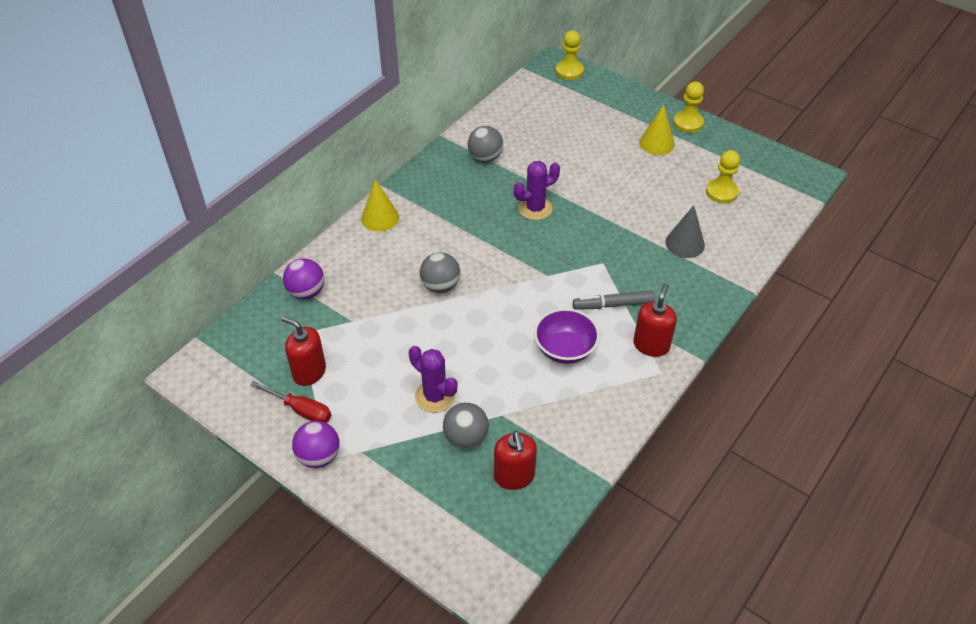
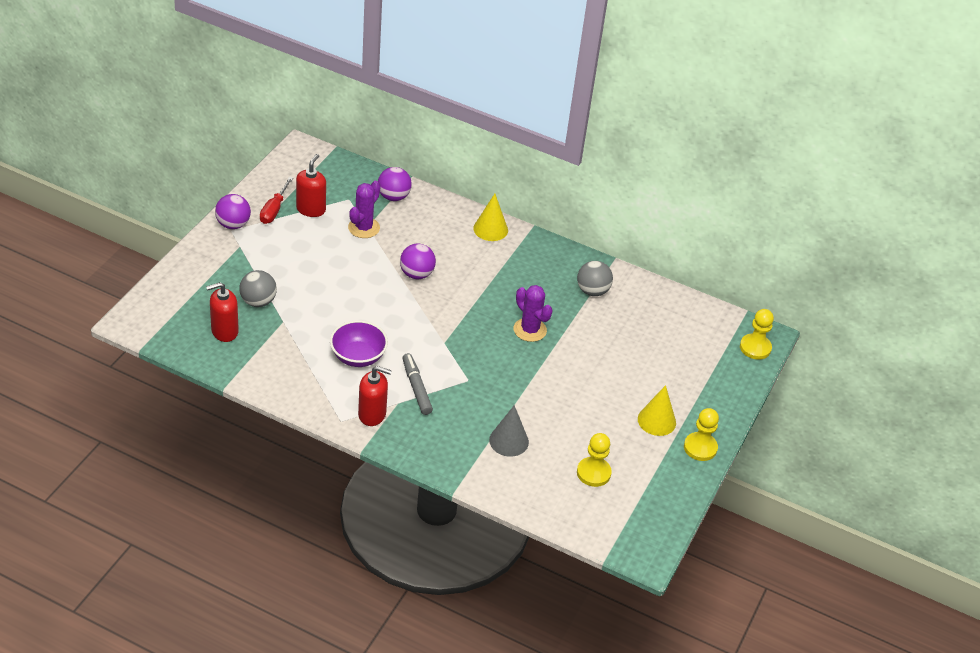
camera: 75 degrees right, 5 degrees down
purple cactus [409,346,458,413] -> purple cactus moved to [348,181,381,238]
grey ball [420,252,460,293] -> purple ball [400,243,436,279]

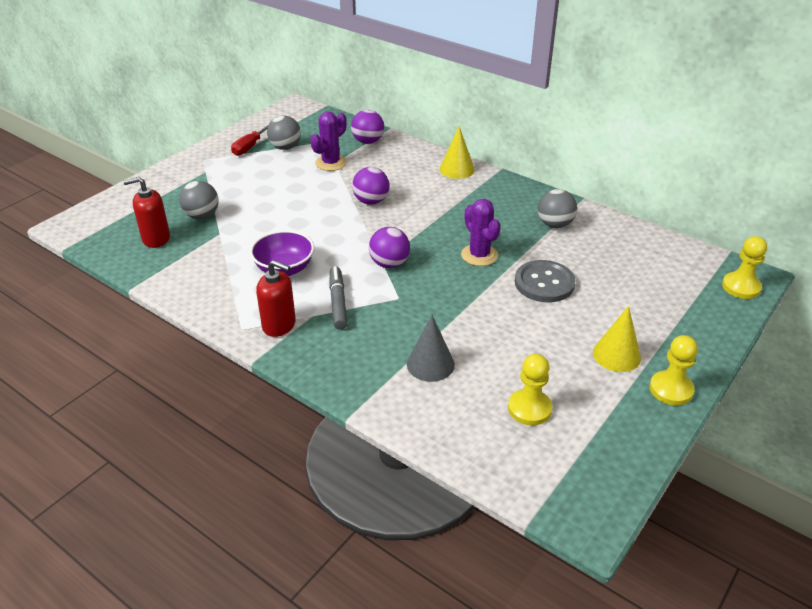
camera: 15 degrees right, 5 degrees down
purple ball [215,194,251,229] -> purple ball moved to [369,227,410,268]
red soap dispenser [296,154,326,217] -> grey ball [267,115,301,150]
none -> grey button [515,260,576,302]

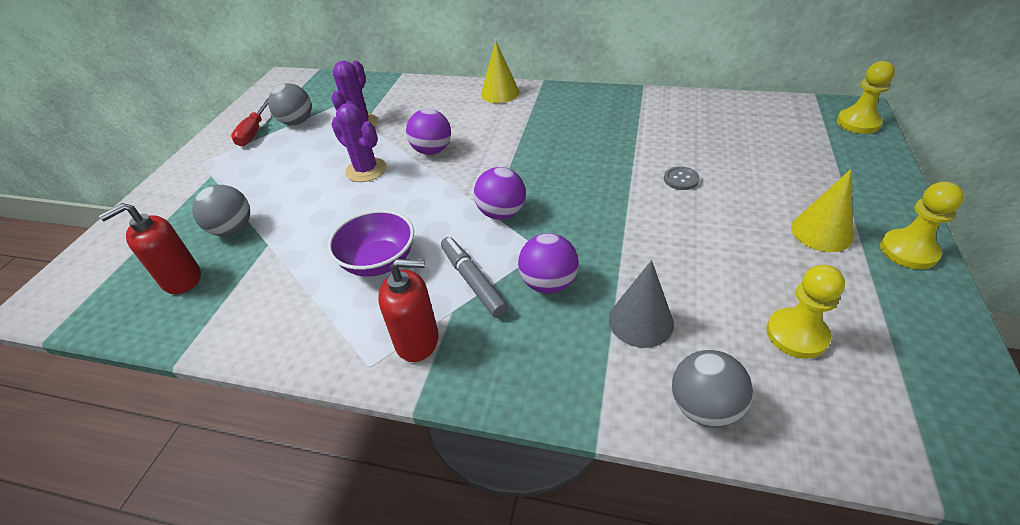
camera: 20 degrees left, 5 degrees up
purple ball [351,110,384,144] -> purple ball moved to [518,233,579,294]
purple cactus [461,199,501,266] -> purple cactus moved to [331,103,386,182]
grey button [515,260,576,302] -> grey button [664,166,700,190], size x0.49
grey ball [538,189,577,228] -> grey ball moved to [672,350,753,428]

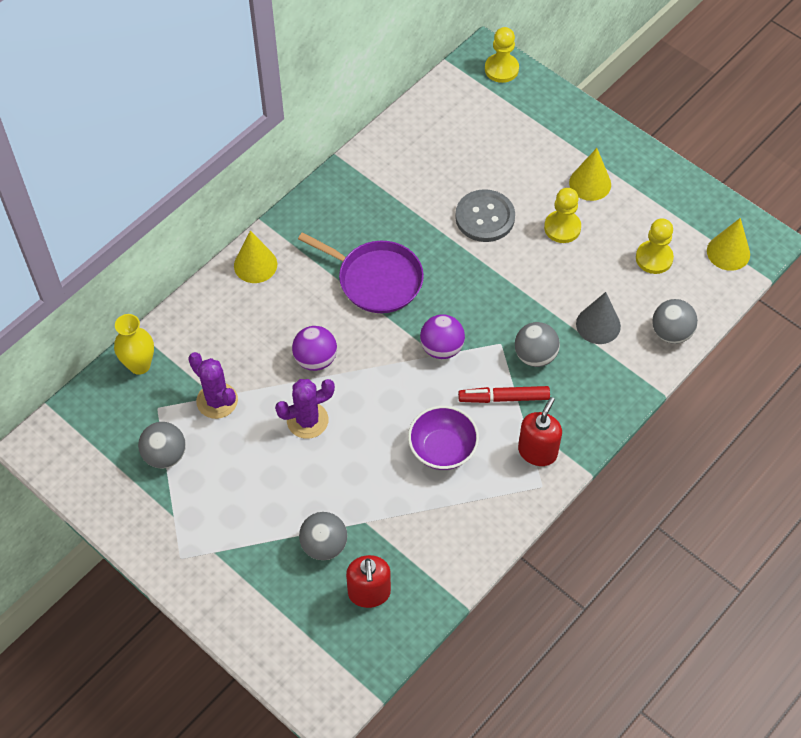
camera: 65 degrees left, 15 degrees up
red screwdriver [231,98,269,146] -> none
grey marker [441,237,508,318] -> red marker [458,386,550,403]
purple ball [518,233,579,294] -> grey ball [515,322,560,367]
grey button [664,166,700,190] -> grey button [455,189,515,242], size x2.04
yellow pawn [880,182,964,269] -> yellow pawn moved to [544,188,581,243]
none -> yellow vase [114,314,154,375]
none -> purple pan [298,232,424,313]
none -> yellow cone [707,218,750,271]

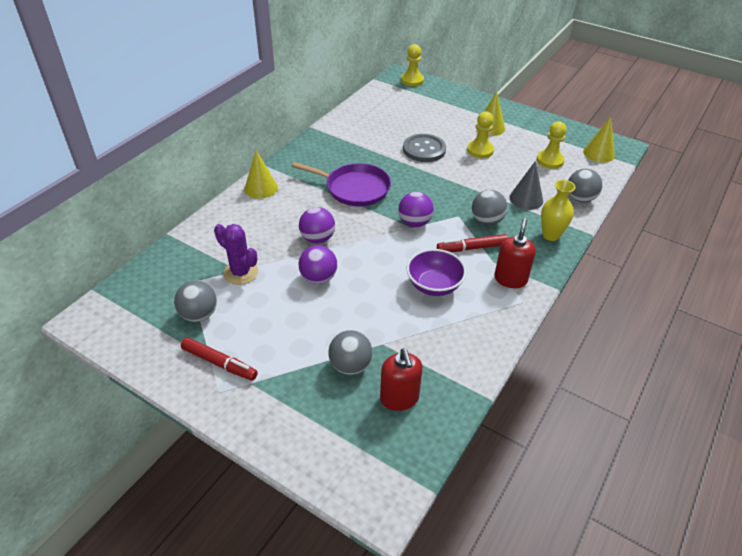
camera: 10 degrees left, 15 degrees down
yellow vase [114,314,154,375] -> yellow vase moved to [541,180,575,241]
purple cactus [275,379,335,439] -> purple ball [299,245,337,284]
none -> red marker [181,337,258,381]

